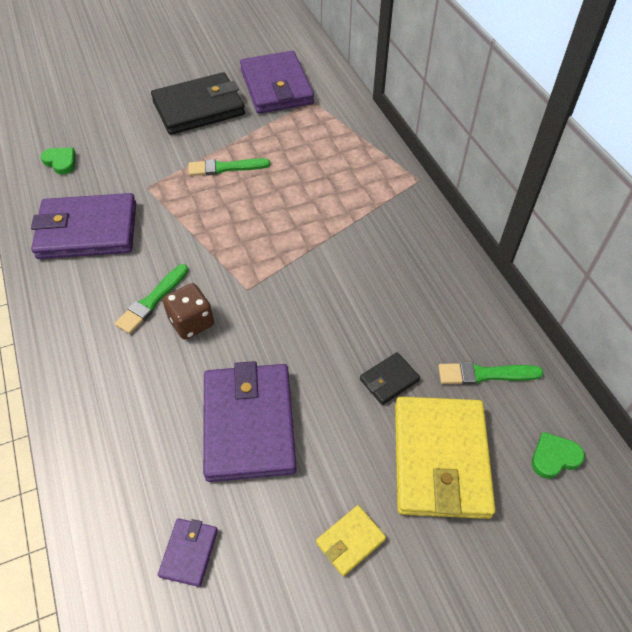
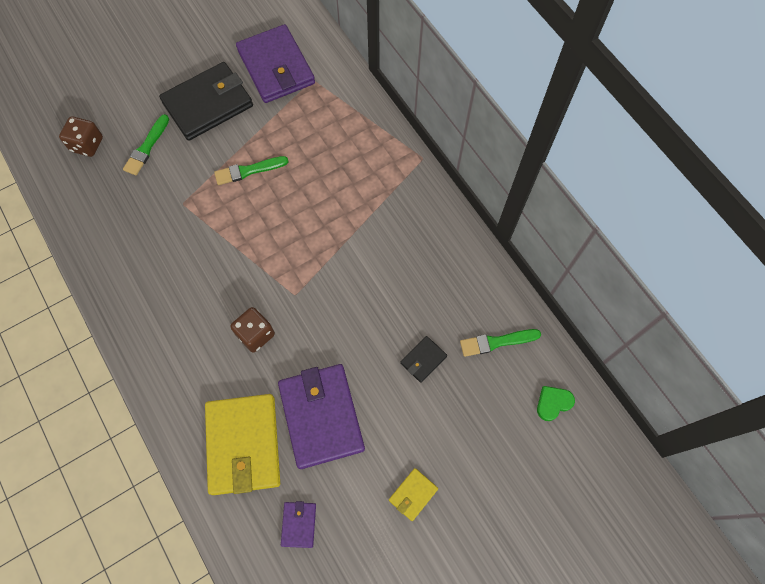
camera: 10 degrees left, 15 degrees up
purple wallet [31,193,136,259] -> none
green heart [41,148,76,175] -> none
green brush [115,264,188,334] -> green brush moved to [123,114,169,175]
yellow wallet [395,397,496,519] -> yellow wallet moved to [205,394,280,495]
none -> brown dice [59,116,103,157]

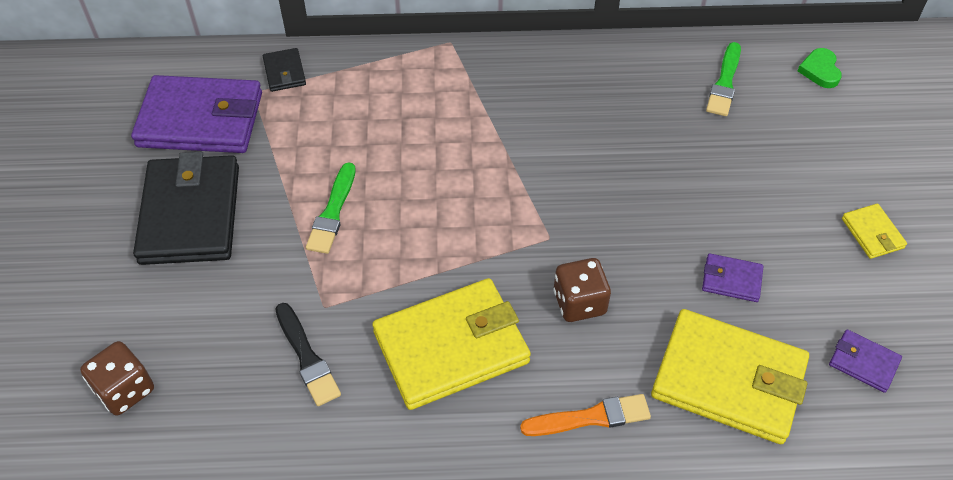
camera: 60 degrees left, 15 degrees down
green brush [123,114,169,175] -> none
purple wallet [278,364,365,469] -> purple wallet [702,253,763,302], size x0.45
black wallet [400,336,447,383] -> black wallet moved to [263,48,306,92]
none -> black brush [275,303,341,406]
none -> yellow wallet [372,278,531,410]
none -> orange brush [520,394,651,436]

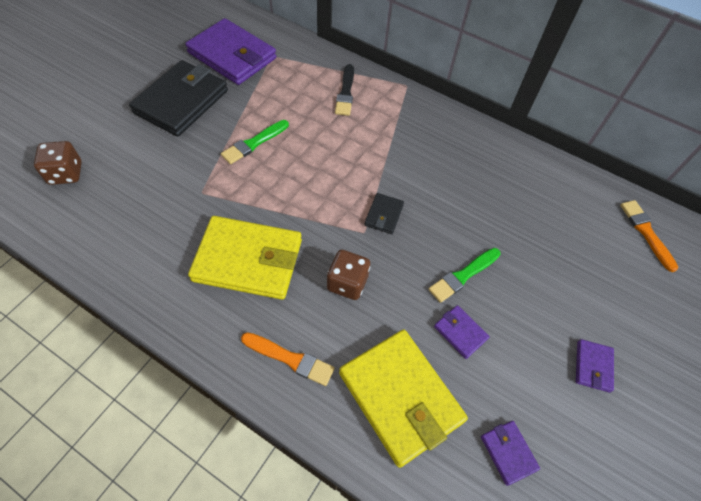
camera: 30 degrees right, 5 degrees up
black wallet [263,48,306,92] -> black wallet moved to [364,193,404,234]
black brush [275,303,341,406] -> black brush moved to [335,64,354,116]
green brush [706,42,741,116] -> green brush moved to [429,248,501,303]
green heart [798,48,842,88] -> orange brush [620,200,678,272]
yellow wallet [842,204,907,259] -> purple wallet [576,339,614,393]

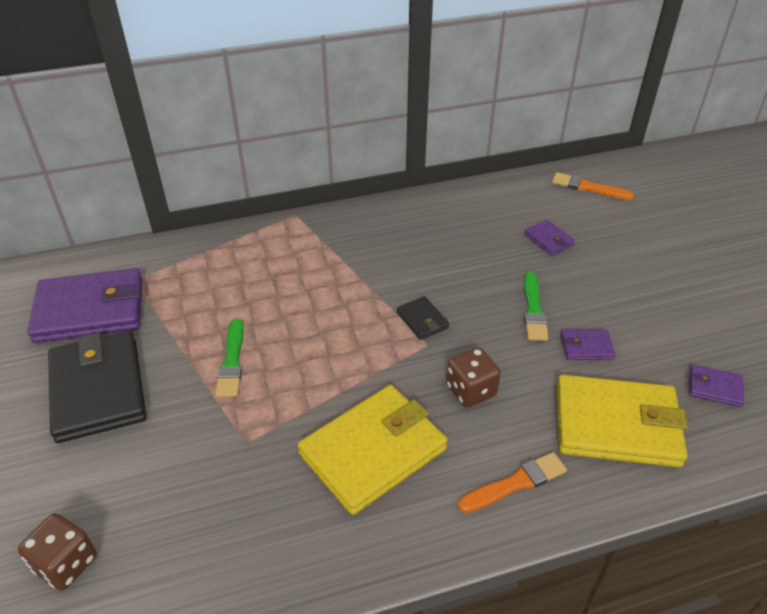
camera: 45 degrees left, 15 degrees down
black brush [335,64,354,116] -> none
purple wallet [576,339,614,393] -> purple wallet moved to [525,220,575,255]

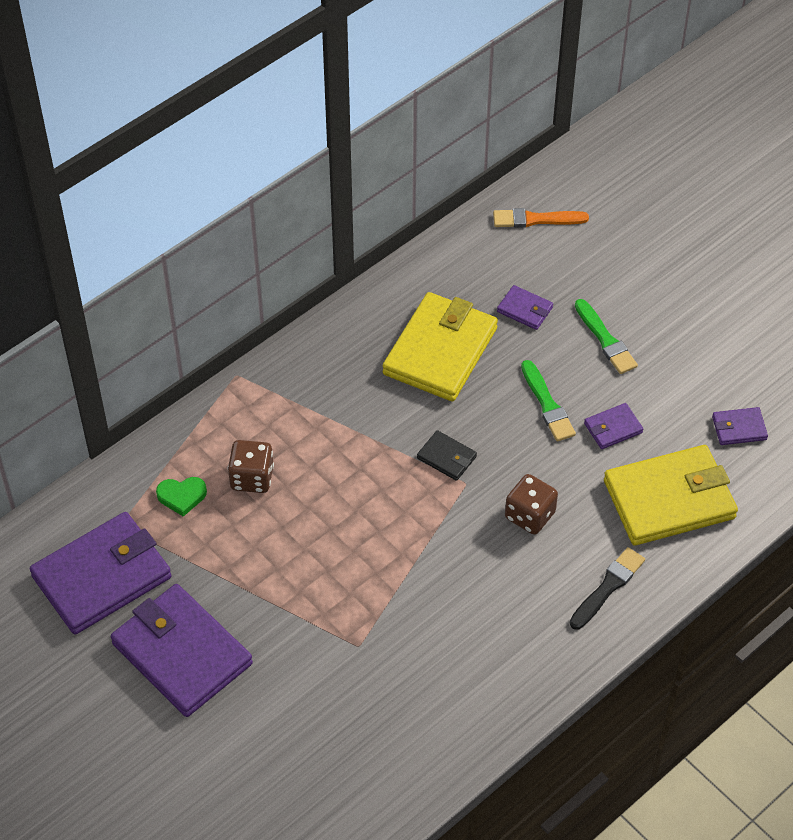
camera: 25 degrees left, 10 degrees up
brown dice [18,513,97,591] -> brown dice moved to [228,440,274,493]
black wallet [48,331,146,443] -> purple wallet [111,584,253,717]
green brush [215,319,244,398] -> green brush moved to [575,299,638,374]
yellow wallet [298,385,448,515] -> yellow wallet moved to [383,292,498,402]
orange brush [458,452,567,513] -> black brush [570,547,645,630]
none -> green heart [156,477,207,517]

